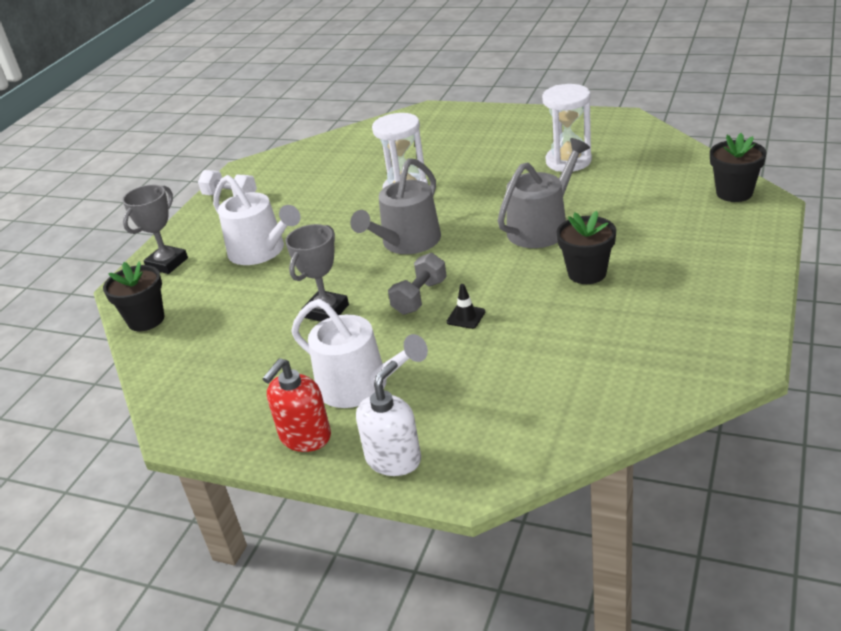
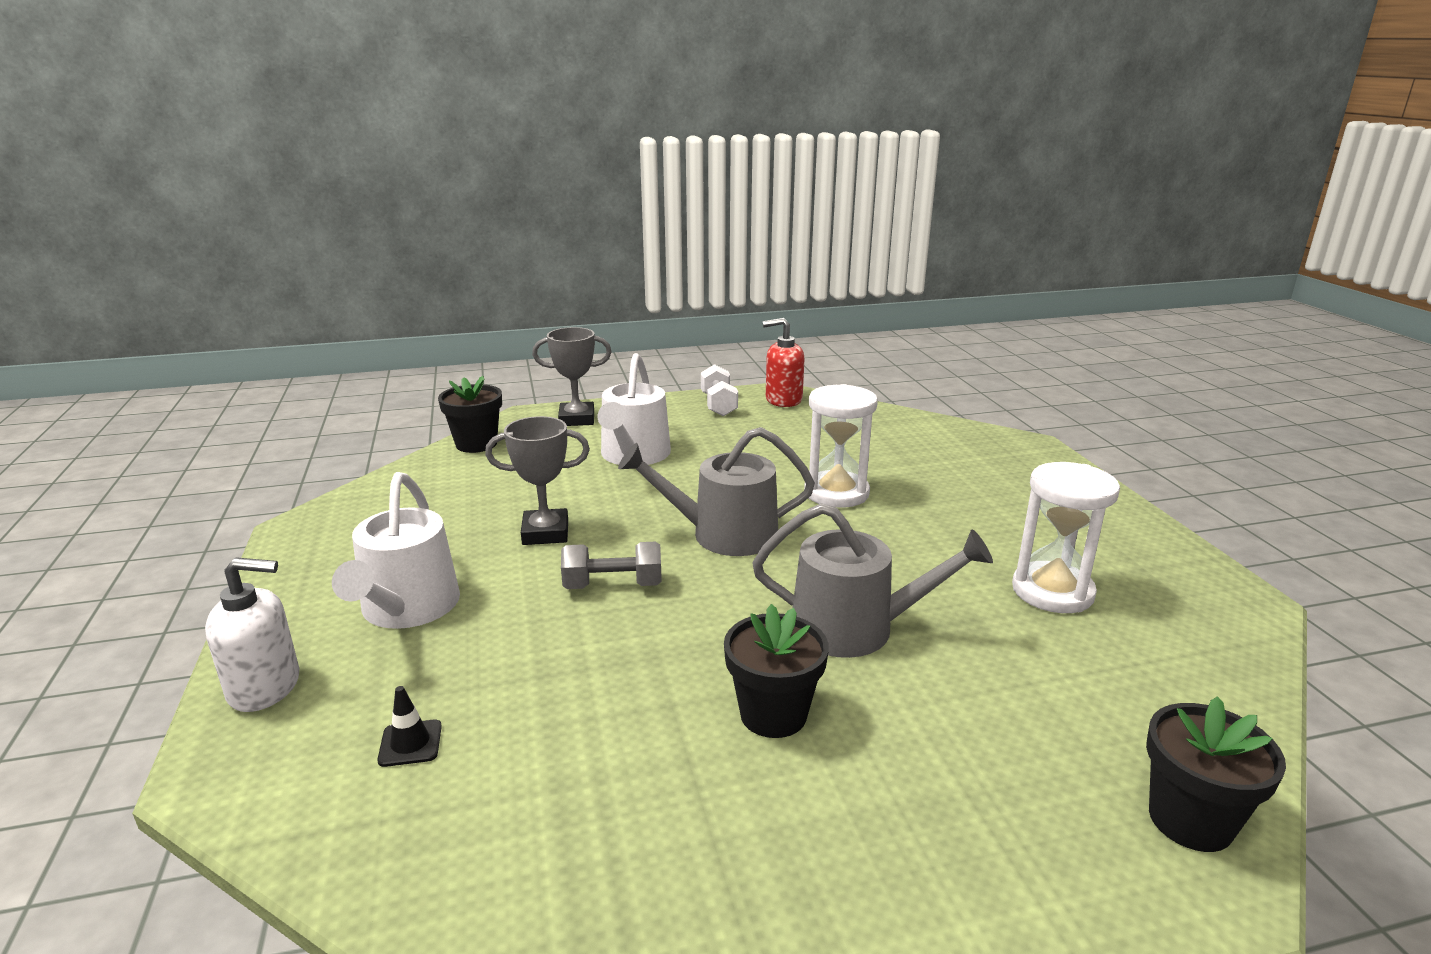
camera: 50 degrees right, 10 degrees down
red soap dispenser [263,358,331,452] -> red soap dispenser moved to [762,318,804,407]
black traffic cone [447,284,485,329] -> black traffic cone moved to [377,686,442,767]

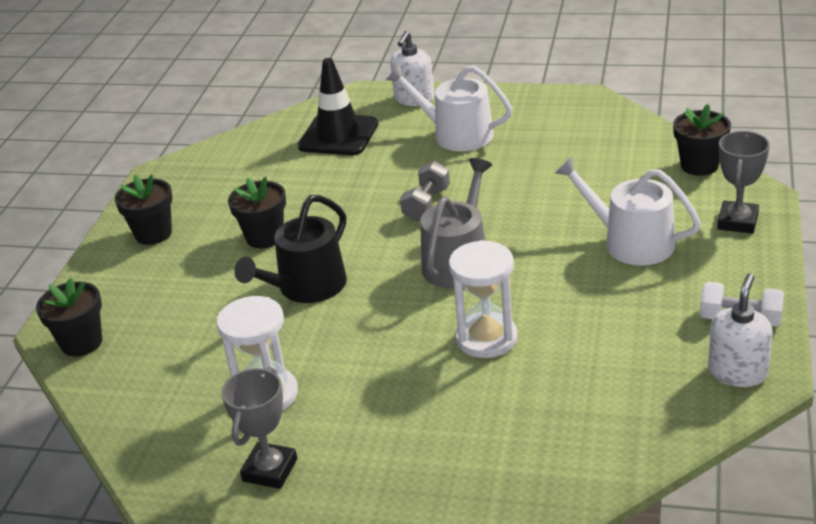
camera: 120 degrees right, 10 degrees up
black traffic cone [377,686,442,767] -> black traffic cone [298,58,379,155], size x2.50
grey trophy [485,416,590,545] -> grey trophy moved to [221,367,297,489]
grey watering can [752,503,993,658] -> black watering can [234,195,347,303]
red soap dispenser [762,318,804,407] -> white soap dispenser [708,273,773,387]
none -> black flower pot [115,175,173,245]

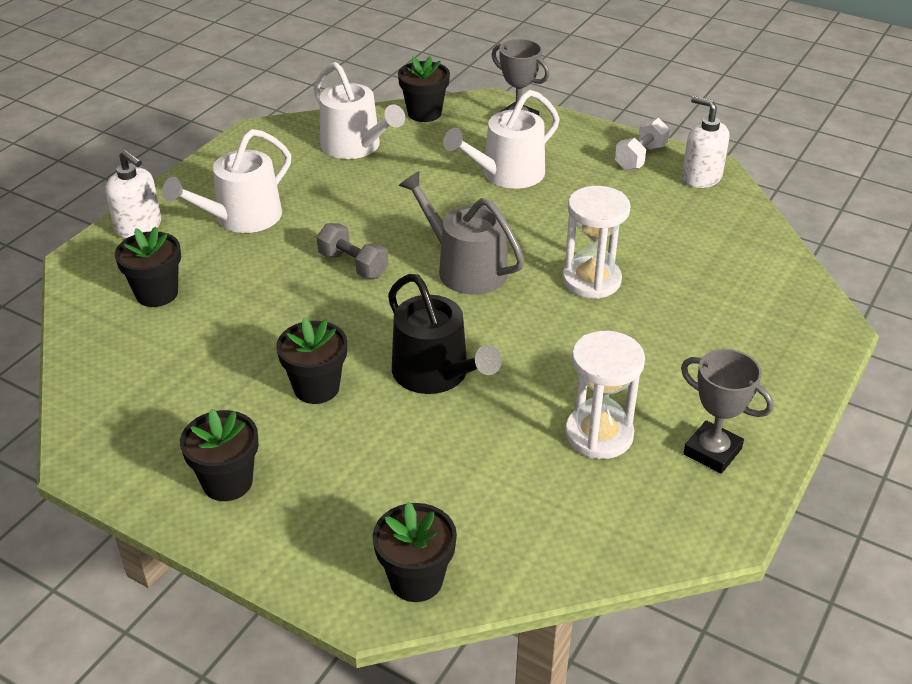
camera: 75 degrees left, 5 degrees up
black traffic cone [298,58,379,155] -> black flower pot [115,227,181,307]
none -> white watering can [314,62,405,159]

